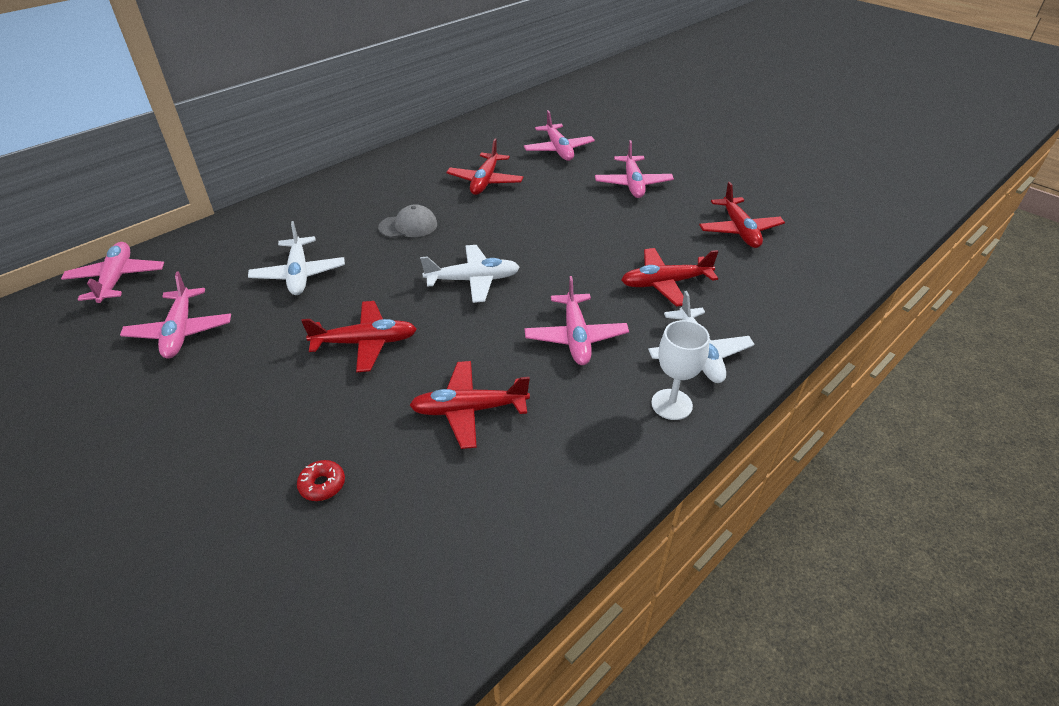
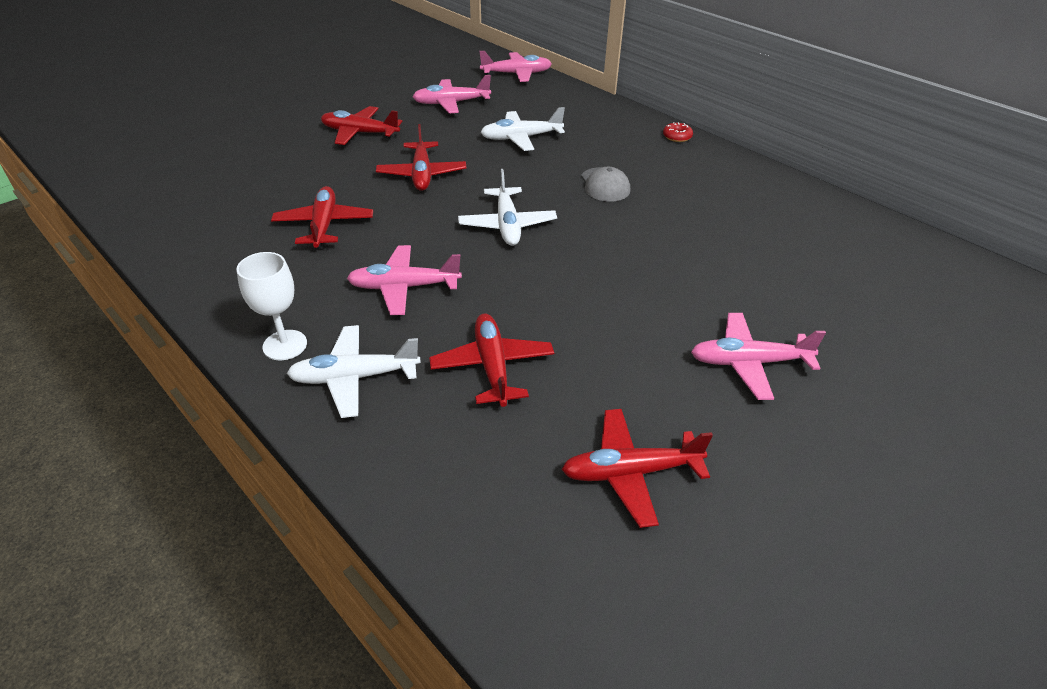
camera: 90 degrees right, 0 degrees up
red donut [297,460,345,501] -> red donut moved to [663,122,693,142]
red plane [446,138,523,195] -> red plane moved to [321,106,402,145]
pink plane [524,110,595,161] -> none

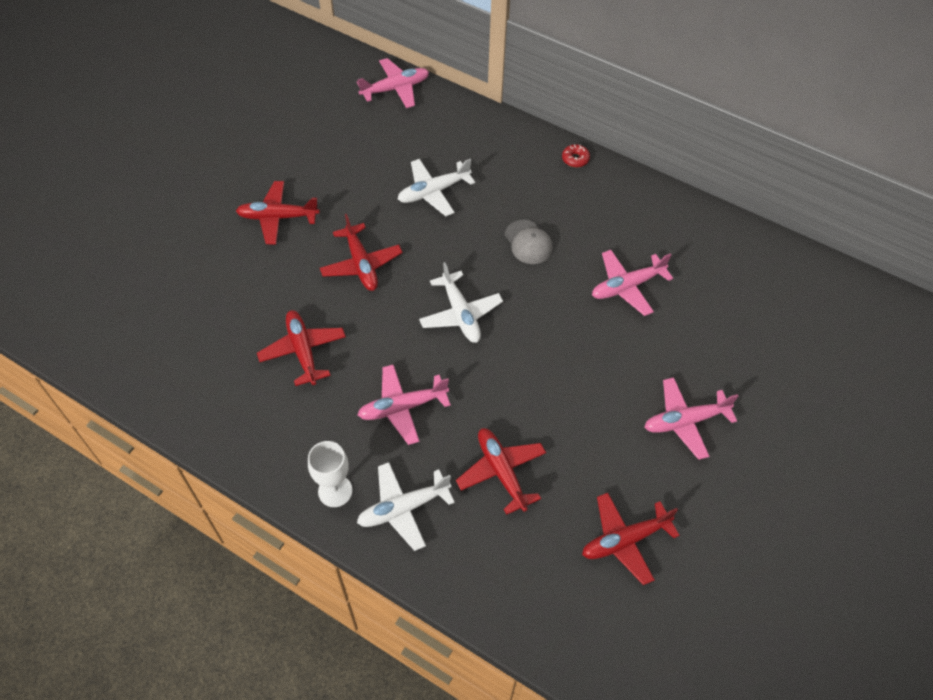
camera: 15 degrees left, 15 degrees up
pink plane [413,75,491,113] -> pink plane moved to [592,250,673,316]

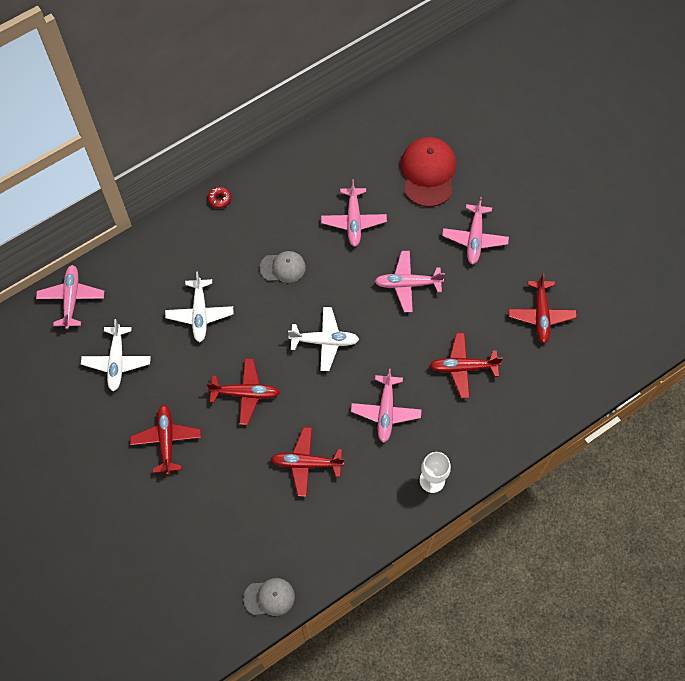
camera: 65 degrees left, 10 degrees up
red plane [236,181,320,244] -> red plane turned 150 degrees clockwise [130,404,201,475]
white plane [357,462,455,551] -> white plane moved to [81,319,151,391]
none -> grey cap [243,578,295,616]
none -> pink plane [374,251,445,312]
none -> red cap [401,137,456,207]

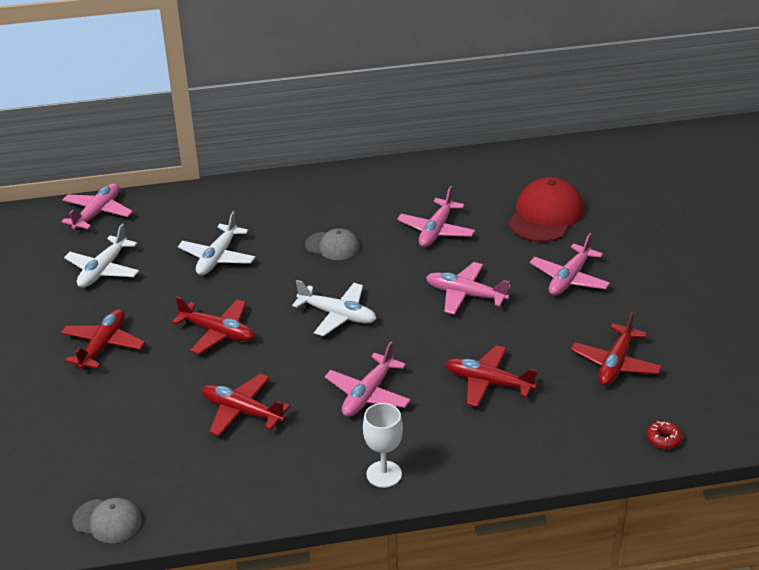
camera: 25 degrees right, 30 degrees down
red donut [208,186,231,208] -> red donut moved to [646,421,682,449]

